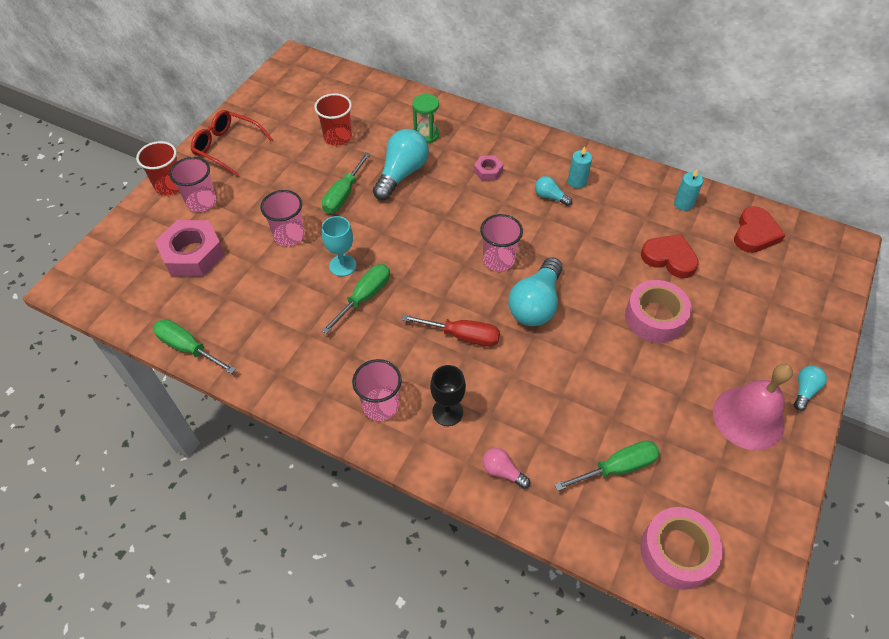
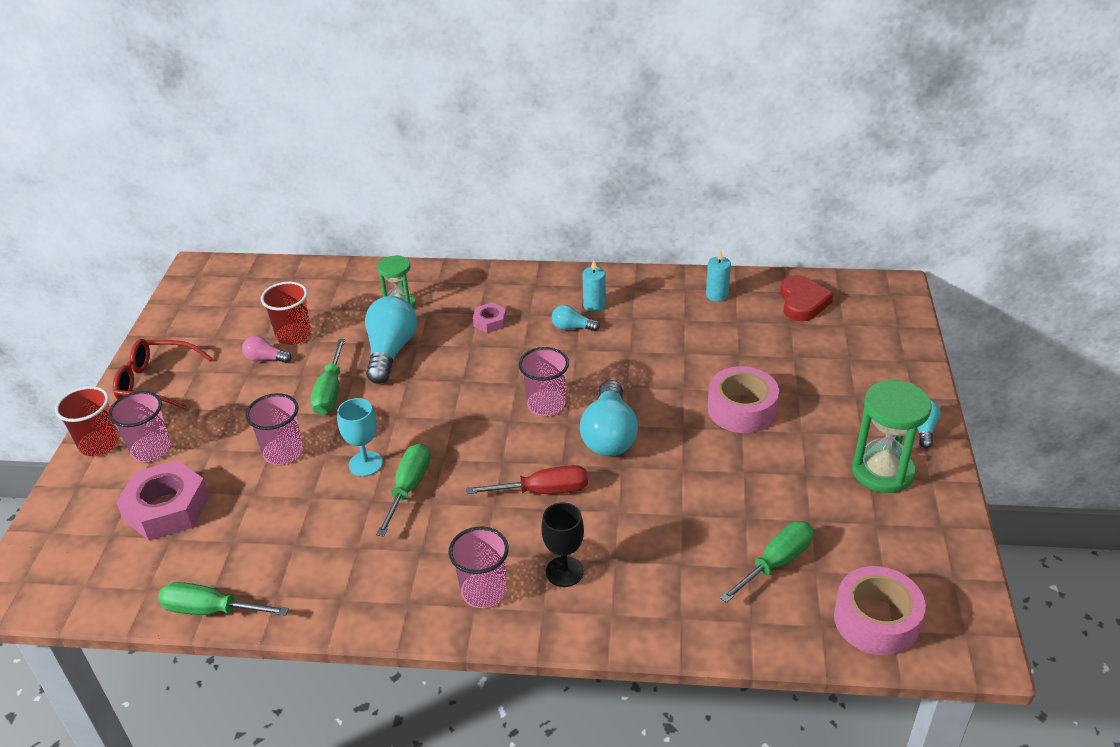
camera: 20 degrees left, 15 degrees down
pink light bulb [483,448,530,489] -> pink light bulb moved to [242,336,291,363]
red heart [641,234,699,278] -> none
pink bell [713,364,793,450] -> green hourglass [852,380,932,493]

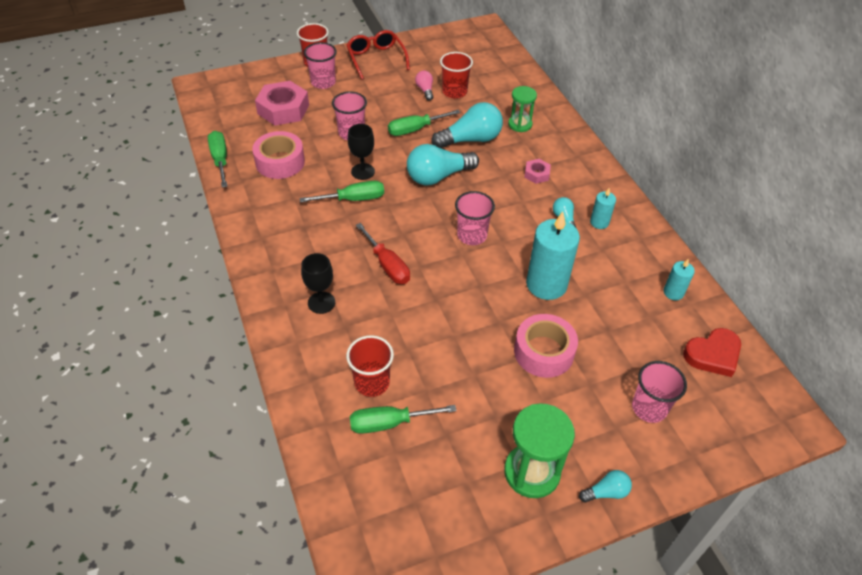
camera: 60 degrees right, 10 degrees up
turquoise goblet [337,398,383,476] -> black goblet [348,124,375,180]
pink cup [448,527,509,608] -> pink cup moved to [632,361,687,423]
turquoise light bulb [580,380,638,456] -> turquoise light bulb moved to [407,144,479,186]
green screwdriver [720,521,813,603] -> green screwdriver turned 150 degrees clockwise [350,405,457,434]
pink tape [834,566,926,656] -> pink tape moved to [252,131,305,179]
none -> red cup [346,335,394,397]
none -> turquoise candle [526,211,580,300]

